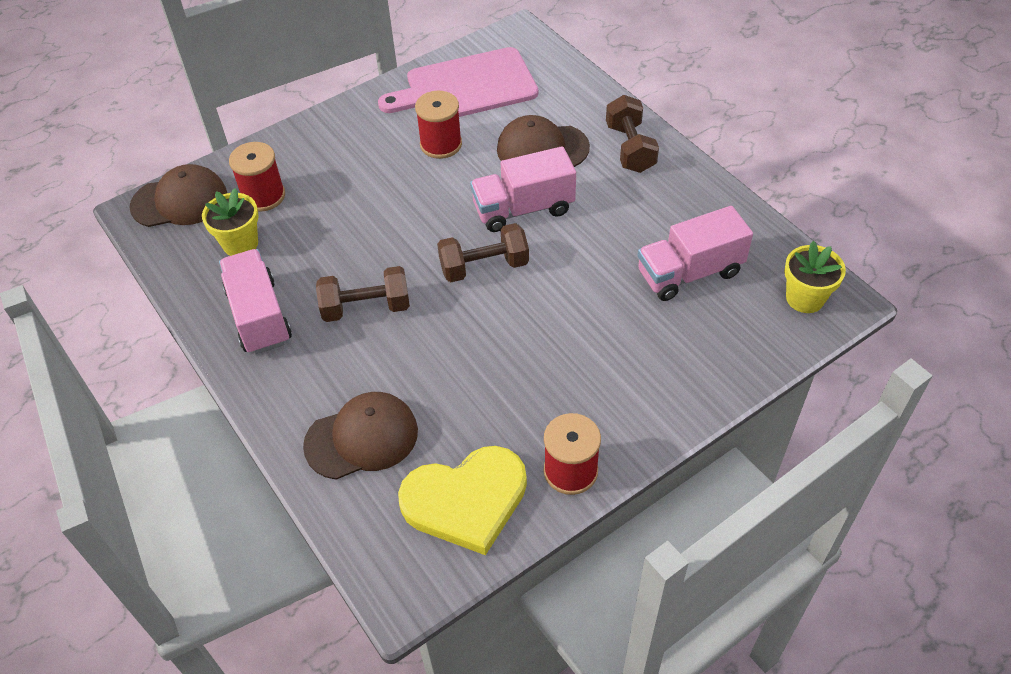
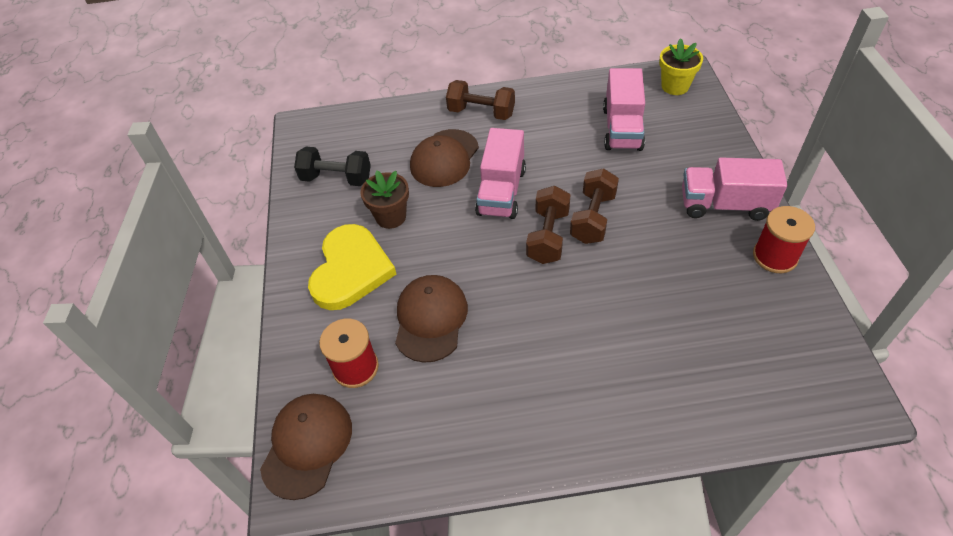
camera: 60 degrees left, 0 degrees up
yellow flower pot [202,188,259,256] -> none
pink truck [219,249,292,354] -> pink truck moved to [682,157,787,221]
brown cap [303,392,418,480] -> brown cap moved to [395,275,468,363]
brown dumbbell [316,266,410,322] -> brown dumbbell moved to [570,168,619,244]
pink cutting board [378,47,538,117] -> black dumbbell [294,147,371,186]
yellow heart [398,446,527,555] -> yellow heart moved to [308,224,397,310]
red spool [415,91,462,159] -> brown flower pot [360,170,409,229]

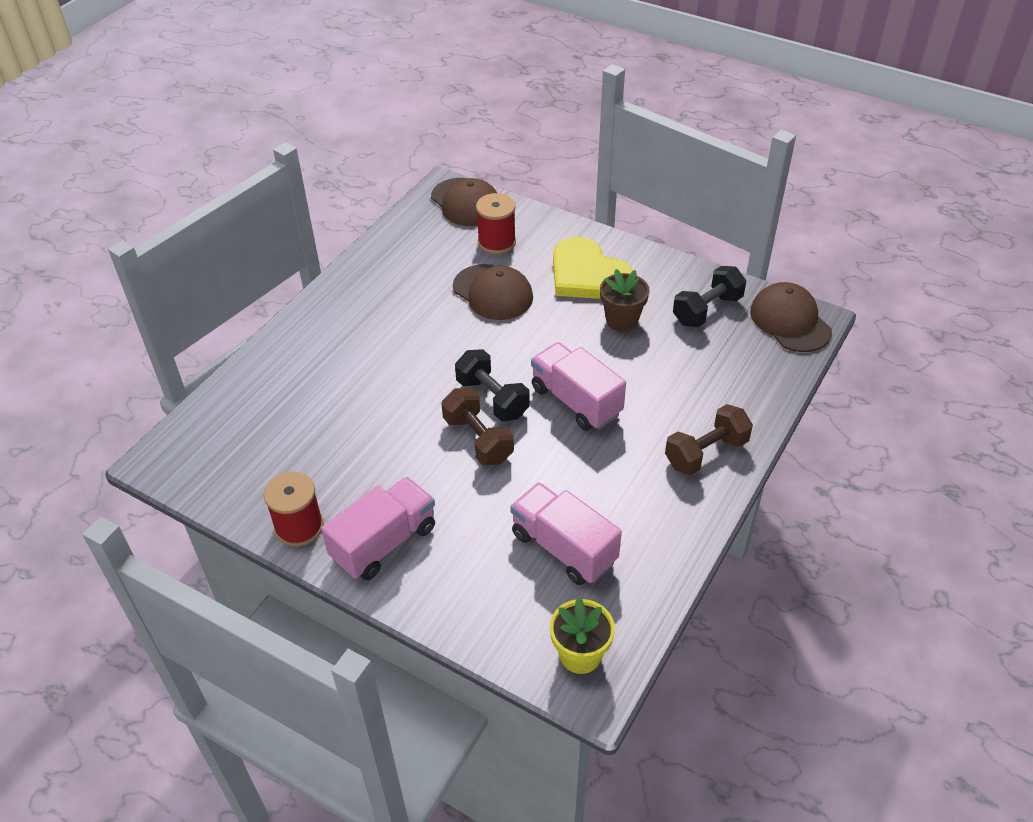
camera: 125 degrees right, 5 degrees down
brown cap [410,129,479,187] -> brown cap moved to [750,282,832,352]
brown dumbbell [526,186,571,264] -> black dumbbell [455,349,530,421]

